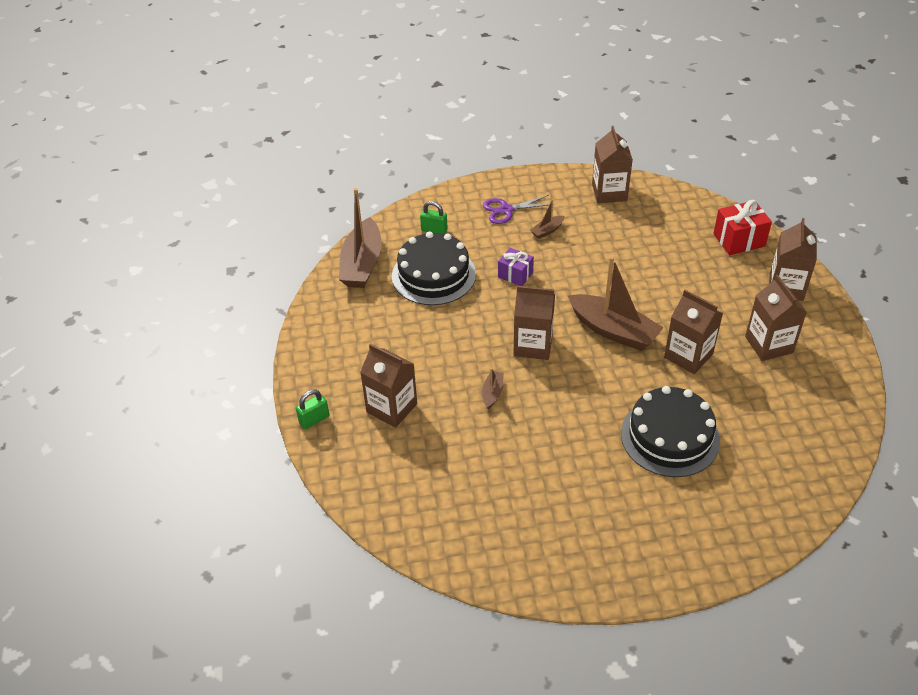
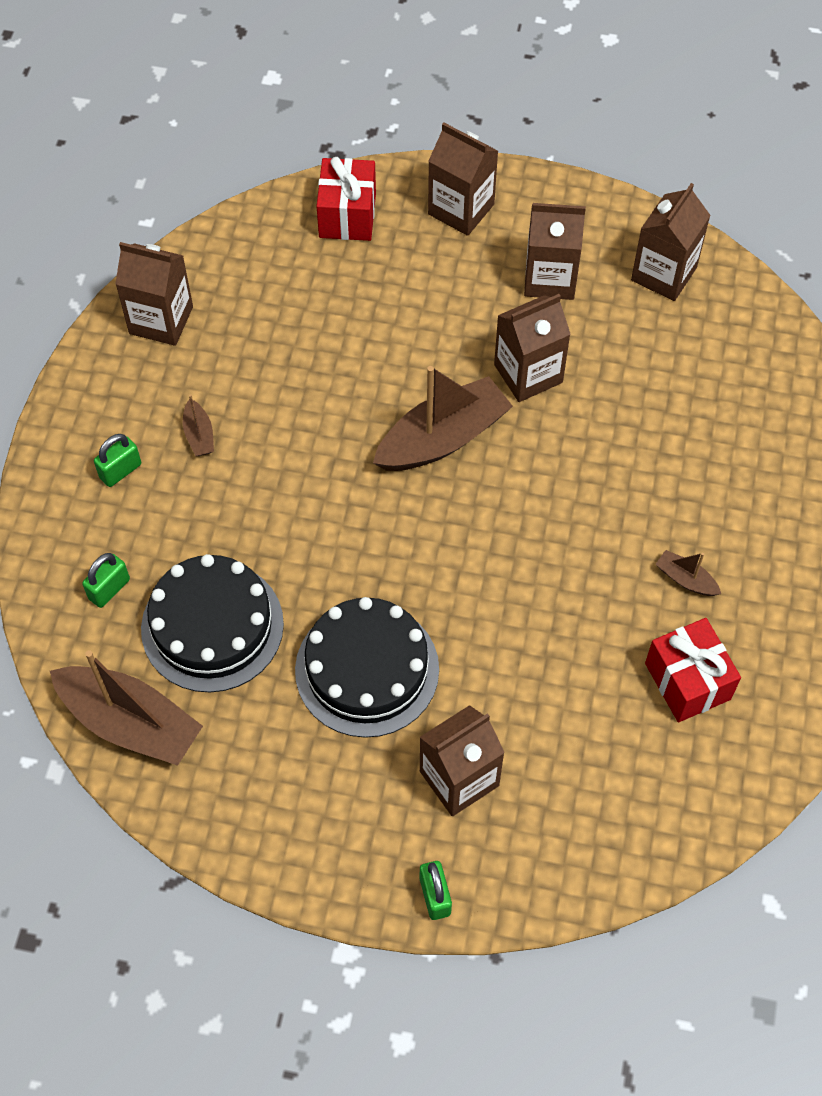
camera: 70 degrees left, 15 degrees up
brown boat [482,368,504,409] -> brown boat moved to [656,550,721,596]
purple scissors [483,195,554,224] -> green padlock [94,434,141,487]
purple gift [498,248,534,286] -> none
brown carton [514,286,555,360] -> brown carton moved to [631,183,711,301]
black cake [621,386,720,477] -> black cake moved to [295,597,439,738]
none -> red gift [645,618,741,722]

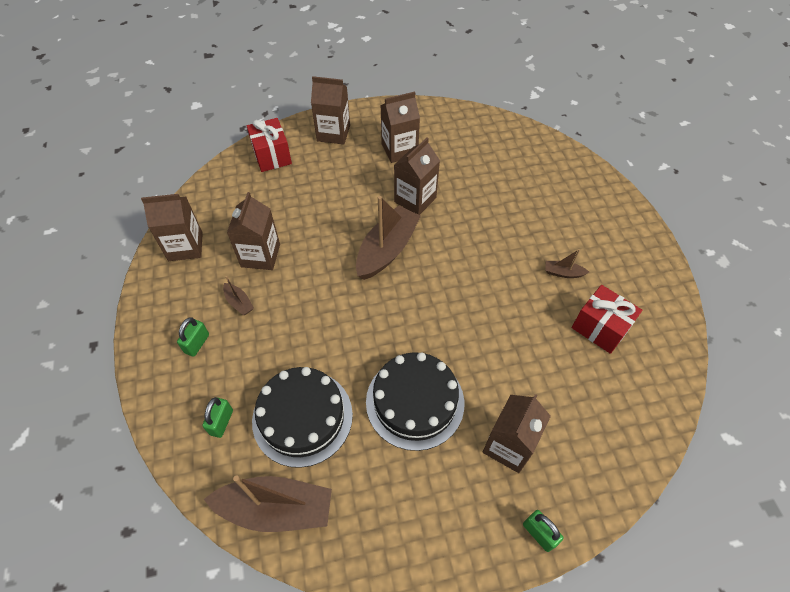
camera: 25 degrees left, 5 degrees down
brown carton [631,183,711,301] -> brown carton moved to [227,192,280,270]

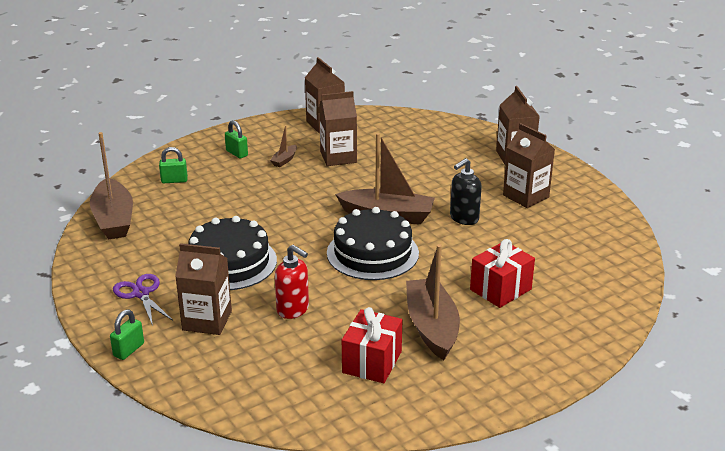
camera: 70 degrees right, 25 degrees down
green padlock [177,317,209,357] -> green padlock turned 45 degrees clockwise [225,120,248,159]
red gift [247,118,292,172] -> red gift moved to [470,239,535,308]
black cake [252,367,353,468] -> black cake moved to [327,207,419,280]
brown carton [394,138,440,215] -> black soap dispenser [450,158,482,225]
brown boat [545,249,589,278] -> brown boat [406,244,460,360], size x2.25
none -> purple scissors [113,274,173,326]
none -> red soap dispenser [275,245,309,319]

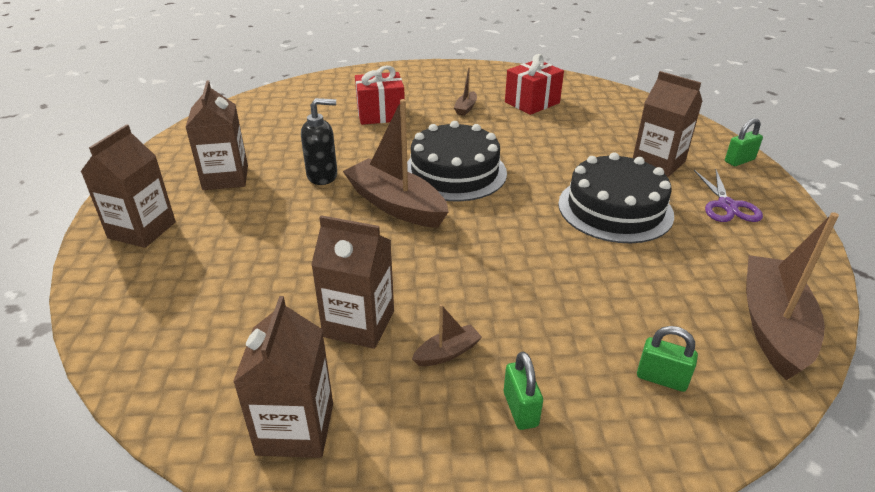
camera: 150 degrees left, 5 degrees up
red soap dispenser [275,245,309,319] -> none
brown boat [406,244,460,360] -> brown boat [454,67,477,116], size x0.44

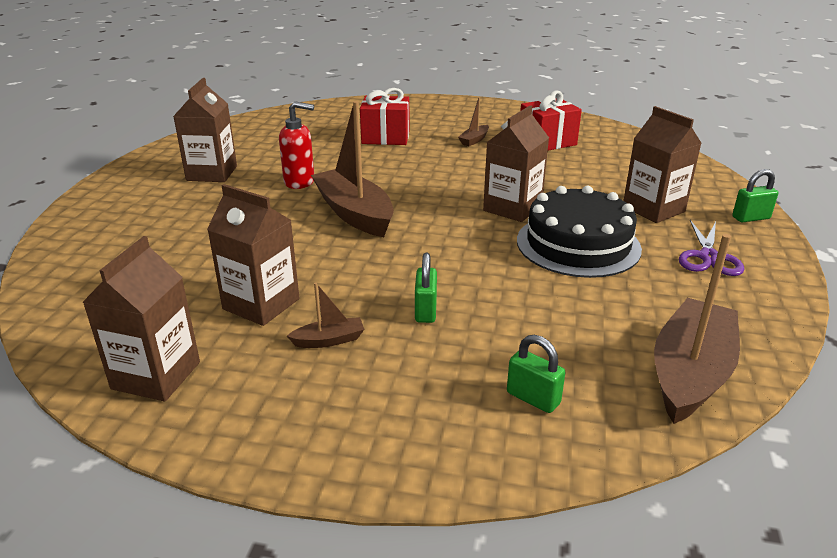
camera: 15 degrees right, 5 degrees down
brown carton [80,124,176,248] -> brown carton moved to [483,105,549,222]
black soap dispenser [301,98,337,185] -> red soap dispenser [279,101,314,189]
black cake [407,121,507,201] -> none
green padlock [504,351,543,430] -> green padlock moved to [415,253,437,323]

